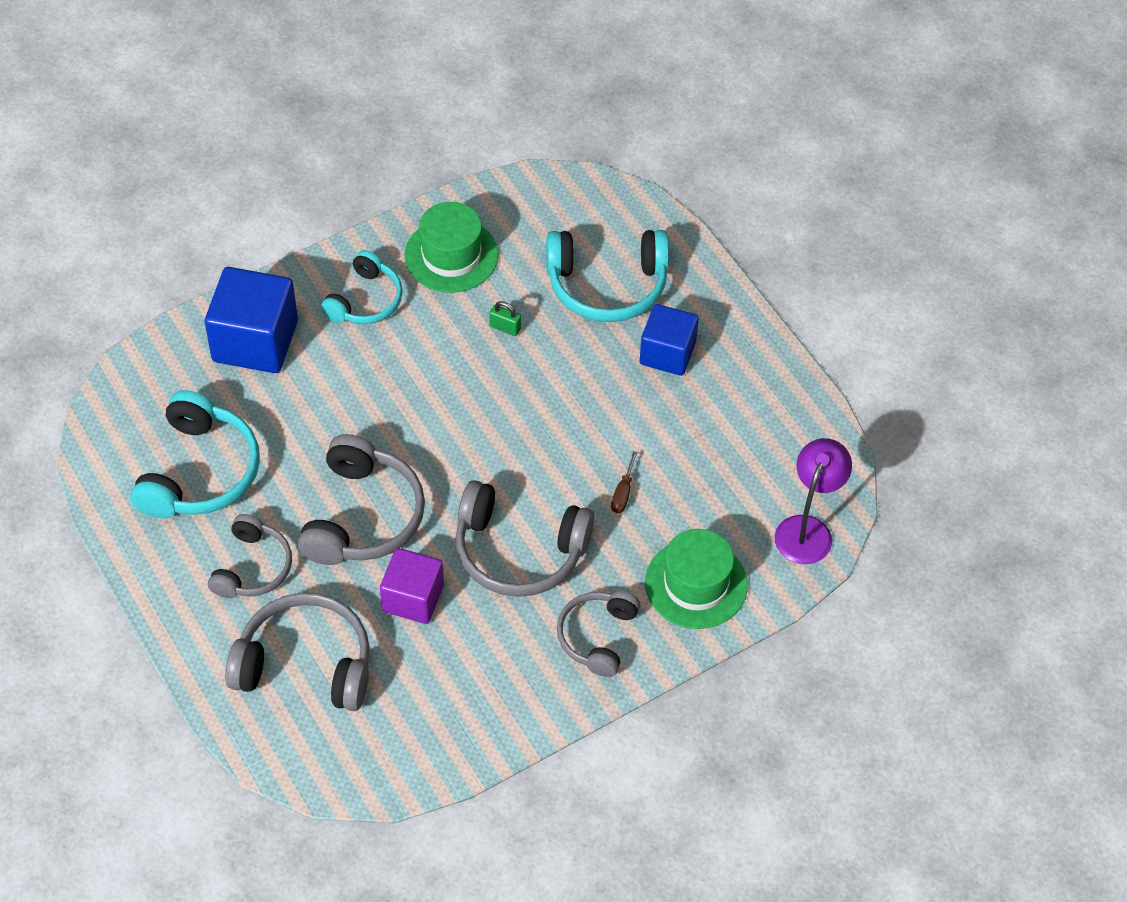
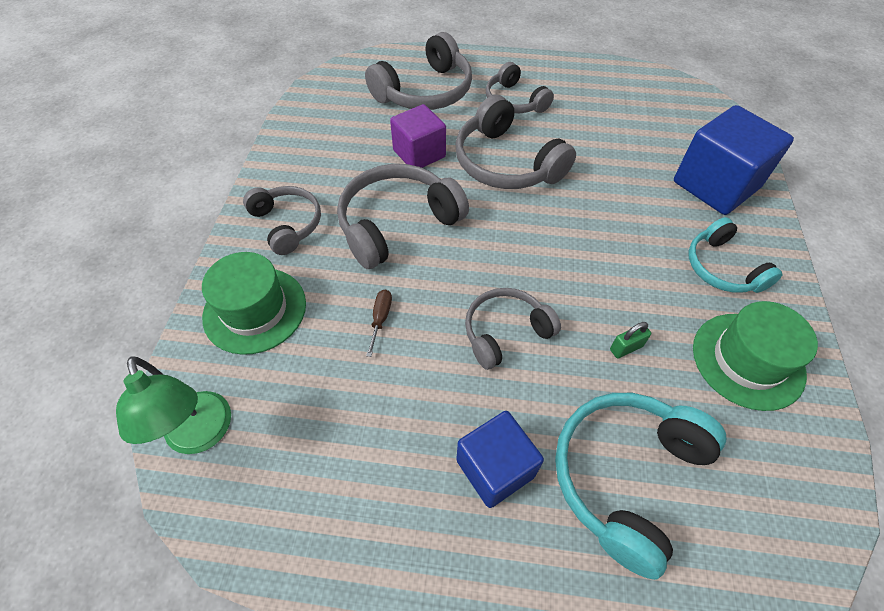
camera: 130 degrees right, 0 degrees up
turquoise headphones [130,390,260,519] -> none
brown screwdriver [611,451,638,513] -> brown screwdriver turned 45 degrees clockwise [366,289,392,357]
purple lamp [775,438,852,564] -> green lamp [116,356,231,454]
none -> grey headphones [465,288,561,370]

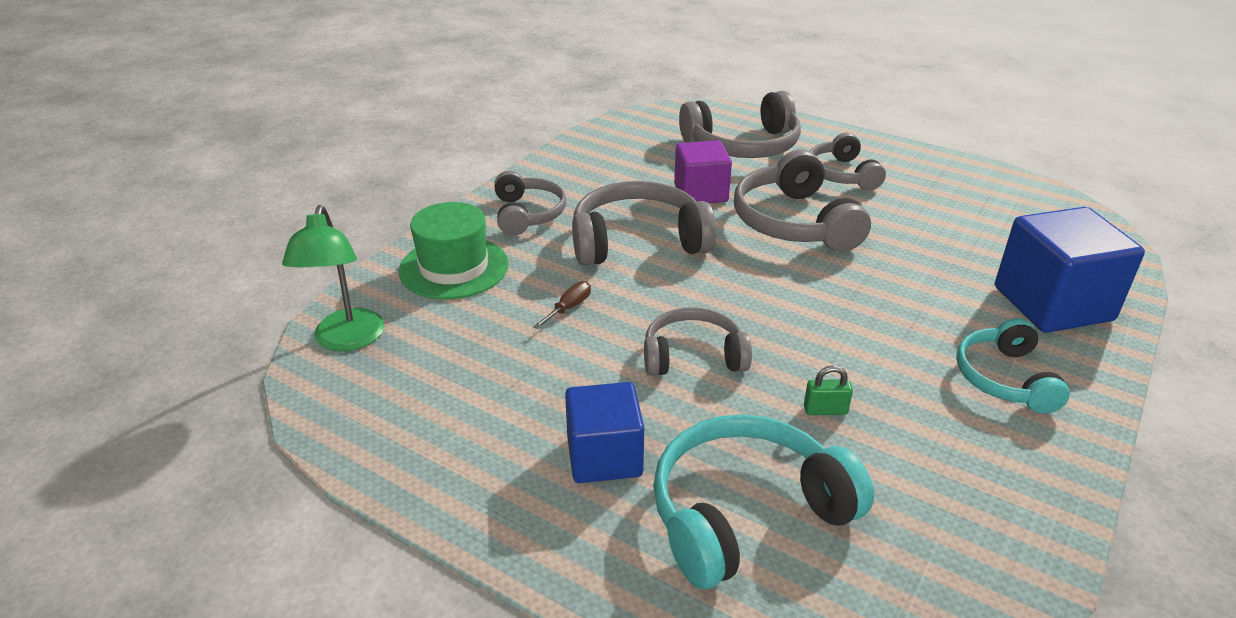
camera: 25 degrees right, 20 degrees down
green hat [693,301,818,411] -> none

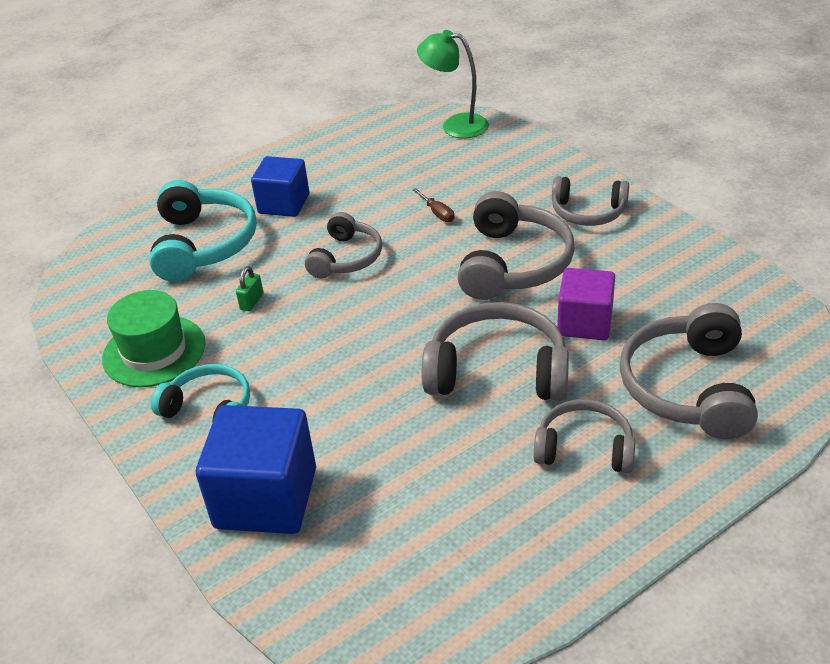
camera: 115 degrees right, 5 degrees up
green hat [399,202,509,299] -> green hat moved to [102,290,206,387]

